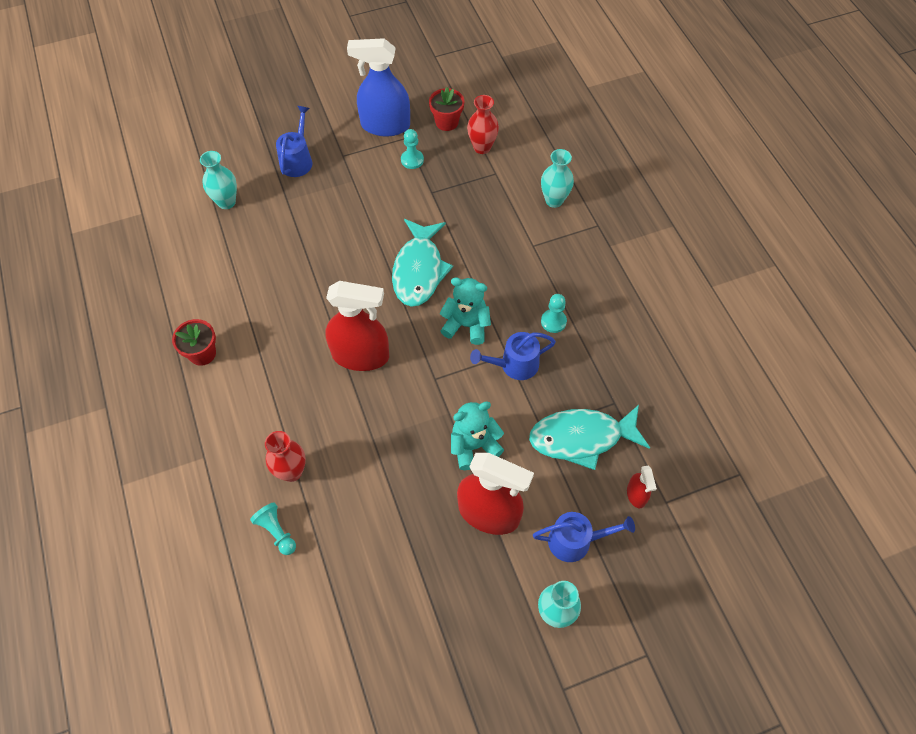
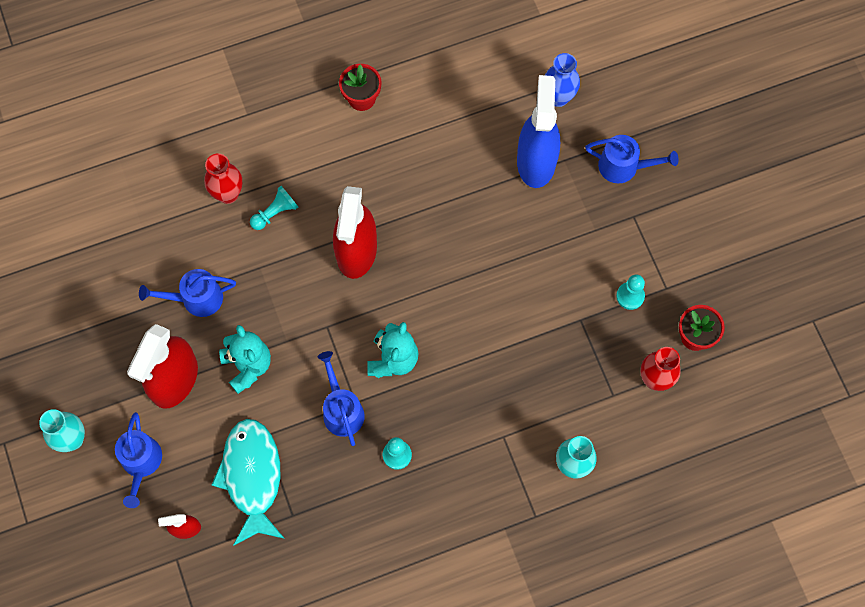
camera: 90 degrees right, 10 degrees up
turquoise vase [200,151,237,209] -> blue vase [545,53,580,107]
turquoise pawn [250,502,296,555] -> turquoise pawn moved to [250,186,298,230]
blue spray bottle [347,38,410,136] -> blue spray bottle moved to [517,75,560,188]
turquoise fish [392,219,453,307] -> none
none -> blue watering can [139,269,236,317]

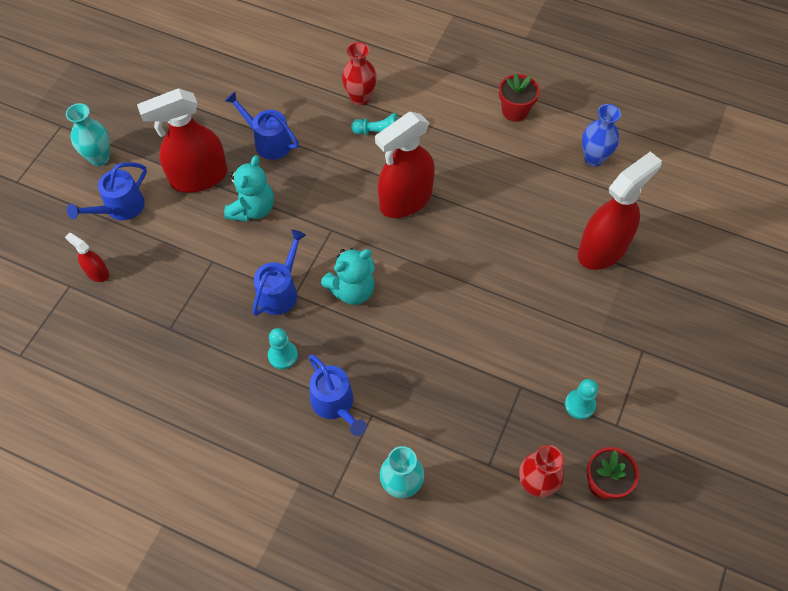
camera: 45 degrees right, 10 degrees down
turquoise fish [212,419,285,546] -> none
blue spray bottle [517,75,560,188] -> red spray bottle [578,151,662,270]
blue vase [545,53,580,107] -> blue vase moved to [582,104,621,167]
blue watering can [585,135,679,183] -> blue watering can moved to [309,355,367,436]

